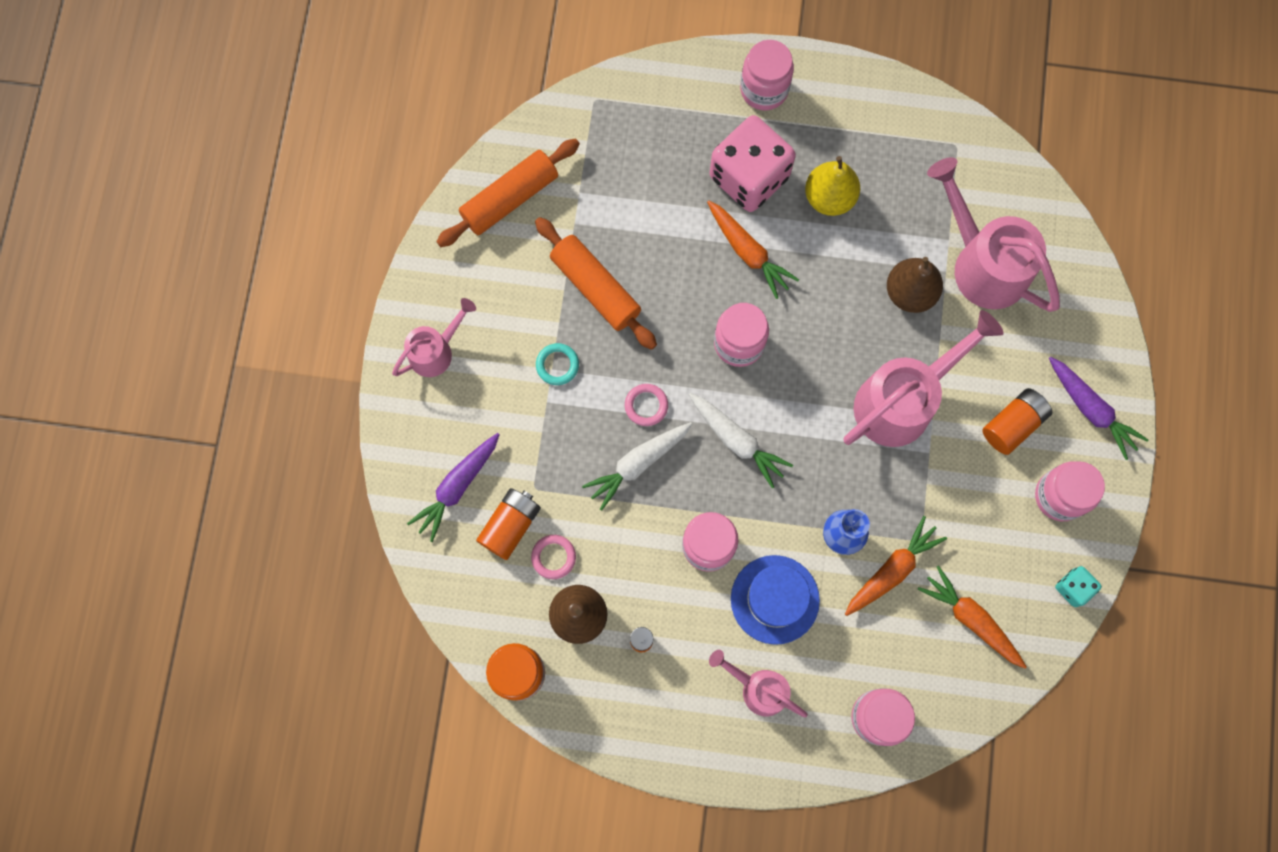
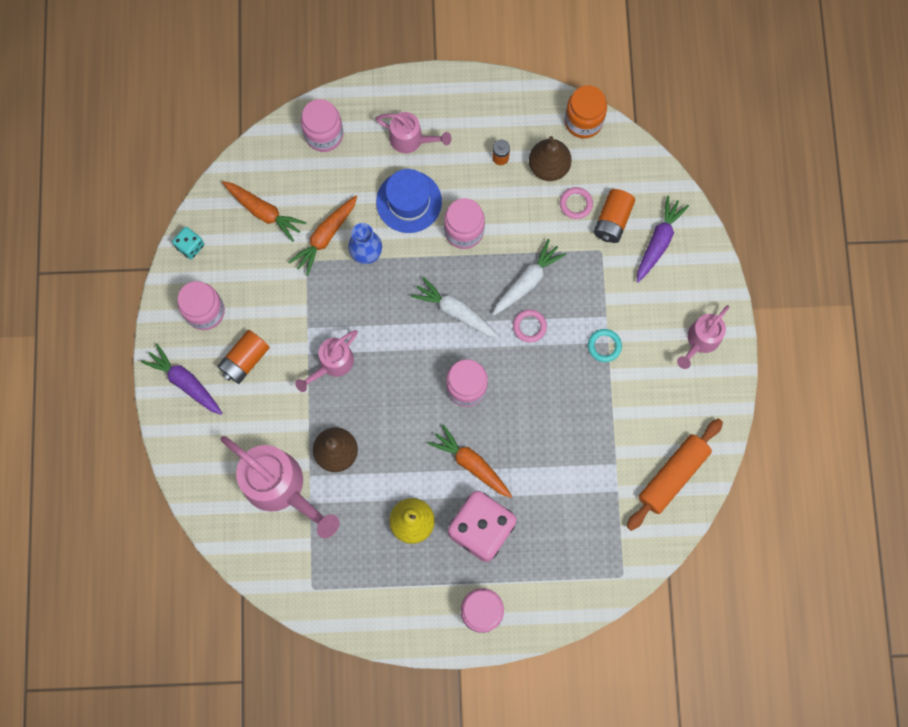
camera: 170 degrees right, 0 degrees up
orange rolling pin [535,217,657,350] -> none
pink watering can [843,310,1003,447] -> pink watering can [295,330,358,392], size x0.57

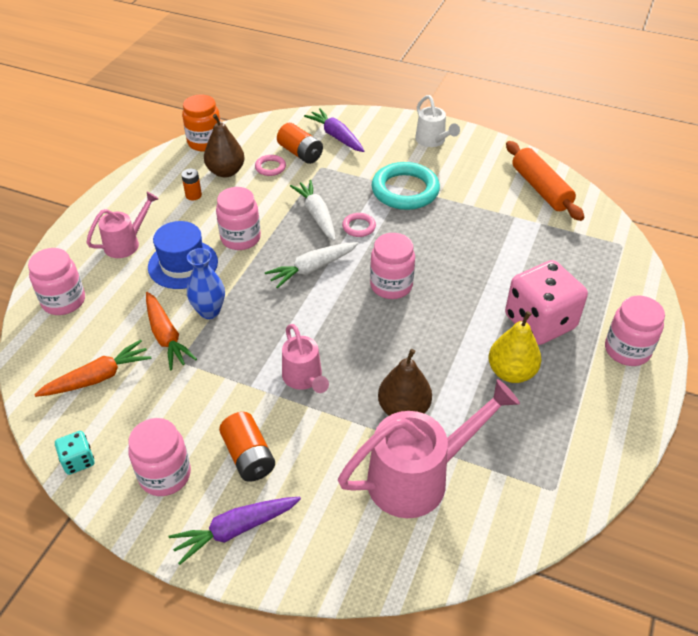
camera: 65 degrees left, 30 degrees down
orange carrot [428,424,512,498] -> none
turquoise ring [588,329,622,362] -> turquoise ring [372,162,440,210], size x2.12
pink watering can [677,305,729,369] -> white watering can [415,95,460,147]

